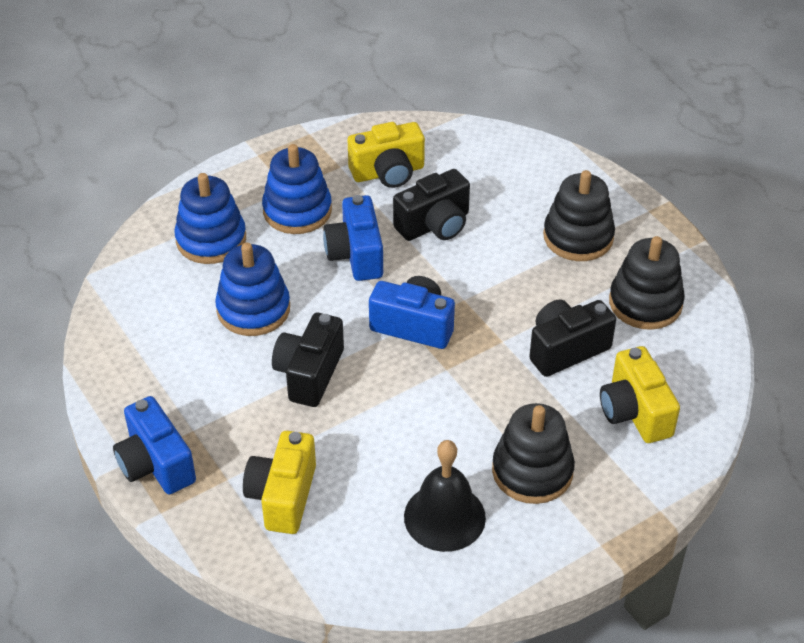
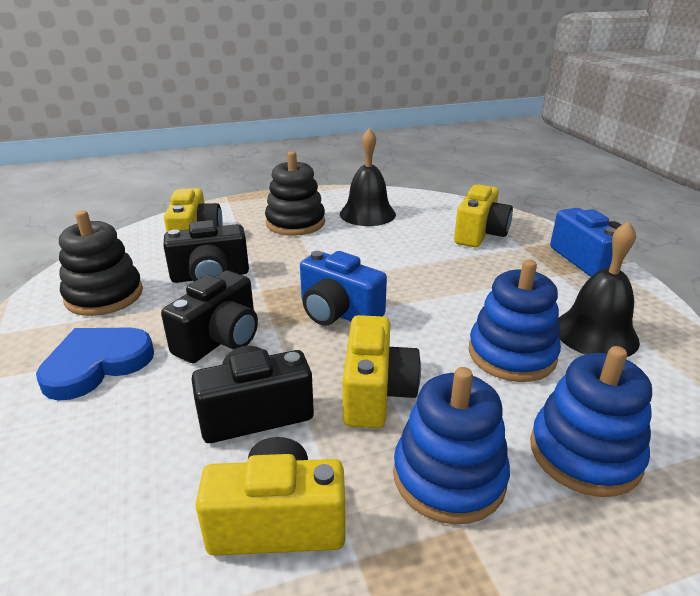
camera: 165 degrees left, 15 degrees down
black camera [272,313,344,407] -> black camera moved to [161,270,258,363]
blue camera [323,195,383,281] -> yellow camera [342,315,421,428]
black stacking toy [543,170,615,261] -> blue heart [36,328,154,401]
none -> black bell [557,221,640,357]

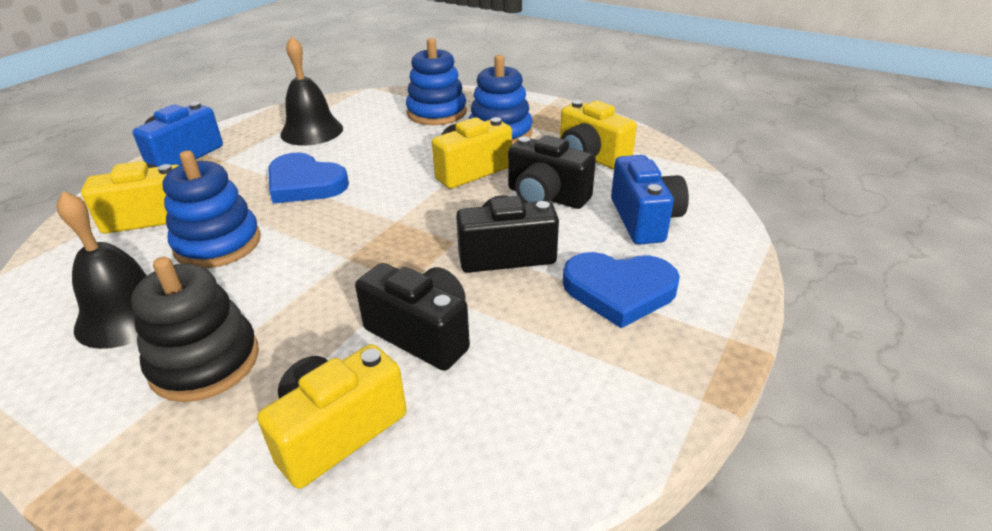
camera: 130 degrees left, 5 degrees up
black stacking toy [59,210,143,316] -> none
blue camera [300,251,387,325] -> blue camera moved to [611,155,689,244]
blue stacking toy [468,260,561,382] -> blue stacking toy moved to [163,150,261,268]
none -> blue heart [268,152,349,203]

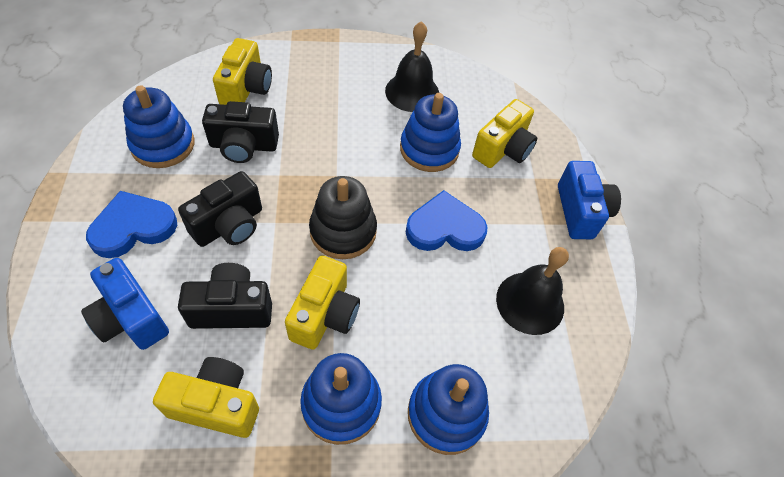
camera: 140 degrees right, 20 degrees up
black stacking toy [131,257,259,402] -> black stacking toy moved to [309,176,377,259]
none -> blue stacking toy [123,85,194,168]

